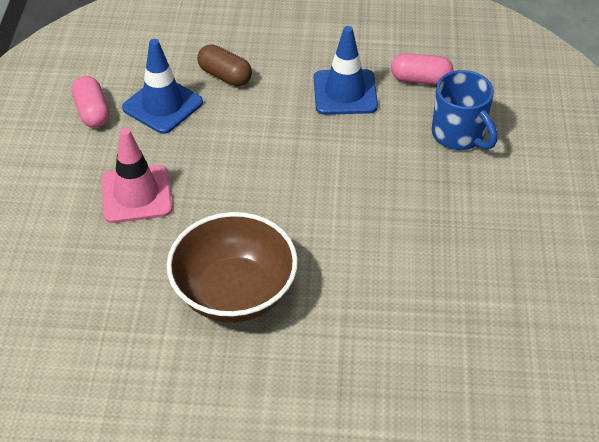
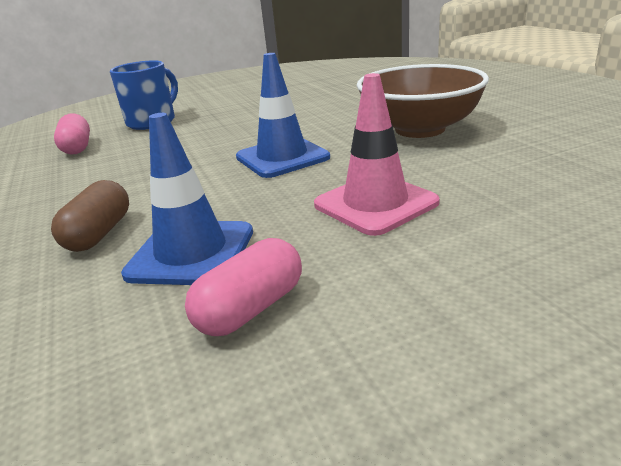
camera: 115 degrees left, 20 degrees down
blue traffic cone [314,26,378,115] -> blue traffic cone moved to [236,53,330,178]

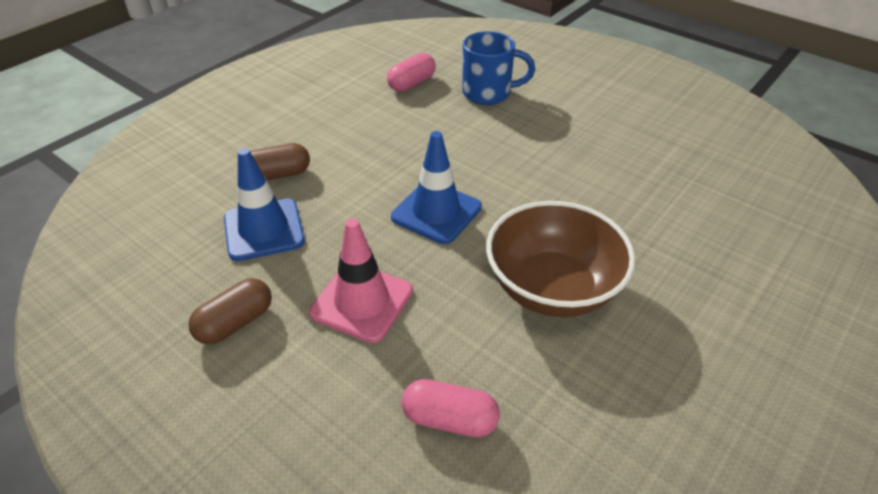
camera: 60 degrees right, 15 degrees up
pink capsule [185,238,302,336] -> pink capsule moved to [402,379,500,438]
none -> brown capsule [188,278,272,344]

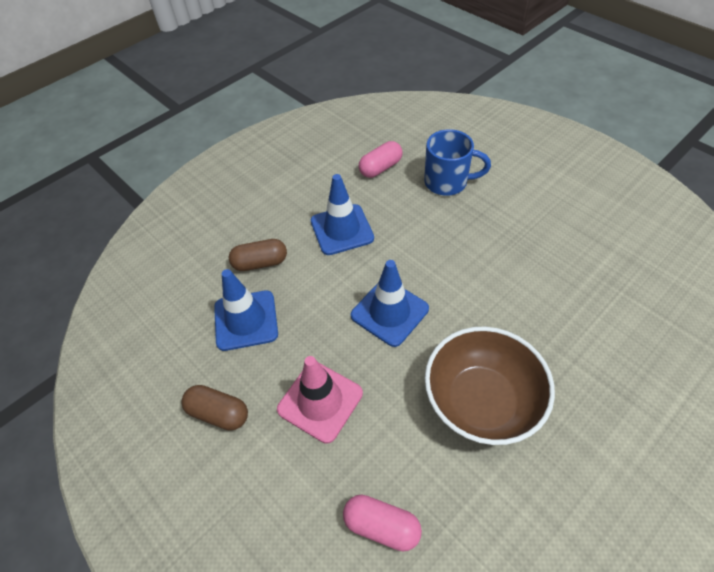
camera: 10 degrees right, 10 degrees up
brown capsule [188,278,272,344] -> brown capsule turned 60 degrees clockwise [181,385,248,431]
none -> blue traffic cone [311,174,374,255]

